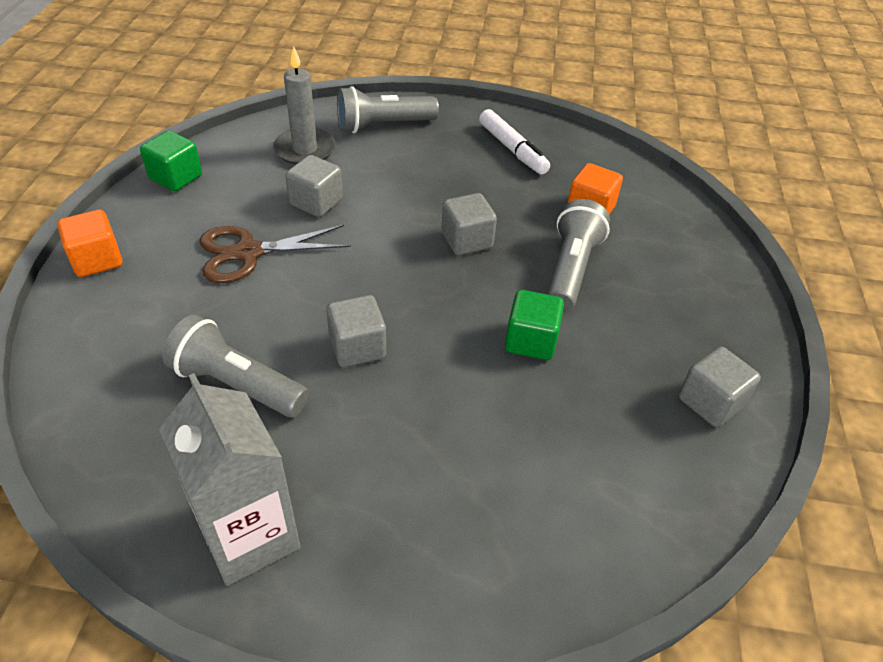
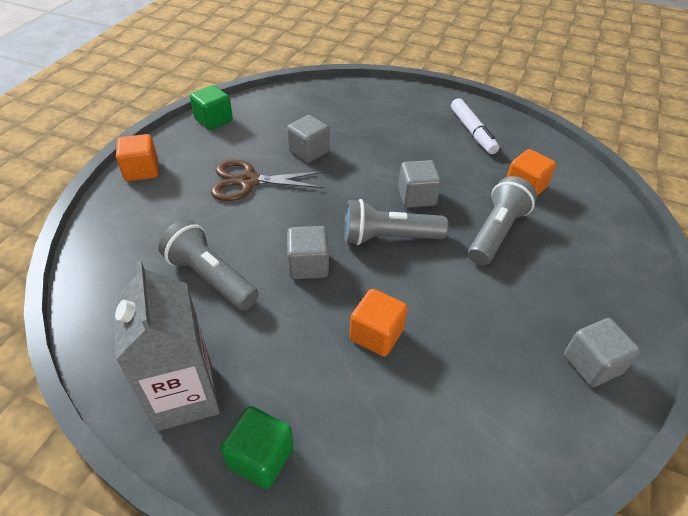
camera: 15 degrees right, 0 degrees up
grey candle [273,47,336,165] -> none
grey flashlight [337,86,439,133] -> grey flashlight moved to [344,199,449,245]
green cube [505,290,564,360] -> green cube moved to [221,406,294,489]
none -> orange cube [349,289,408,357]

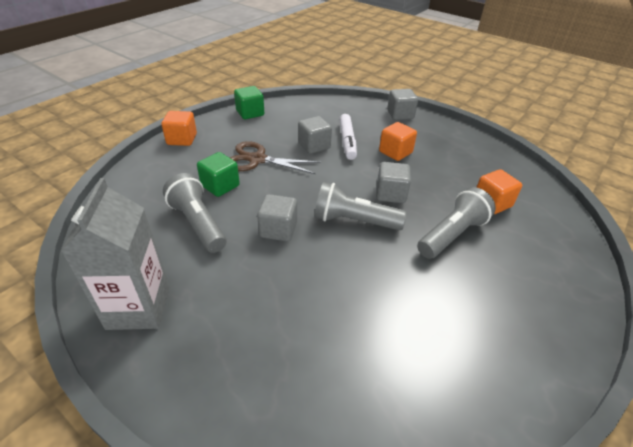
camera: 15 degrees right, 5 degrees down
green cube [221,406,294,489] -> green cube moved to [197,152,240,197]
orange cube [349,289,408,357] -> orange cube moved to [379,122,417,161]
white marker [451,98,499,154] -> white marker moved to [339,114,357,160]
grey cube [564,318,640,387] -> grey cube moved to [387,89,418,120]

